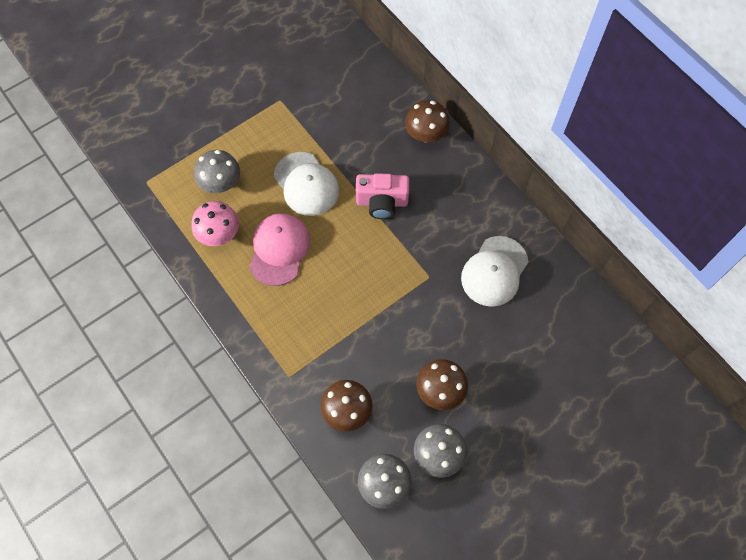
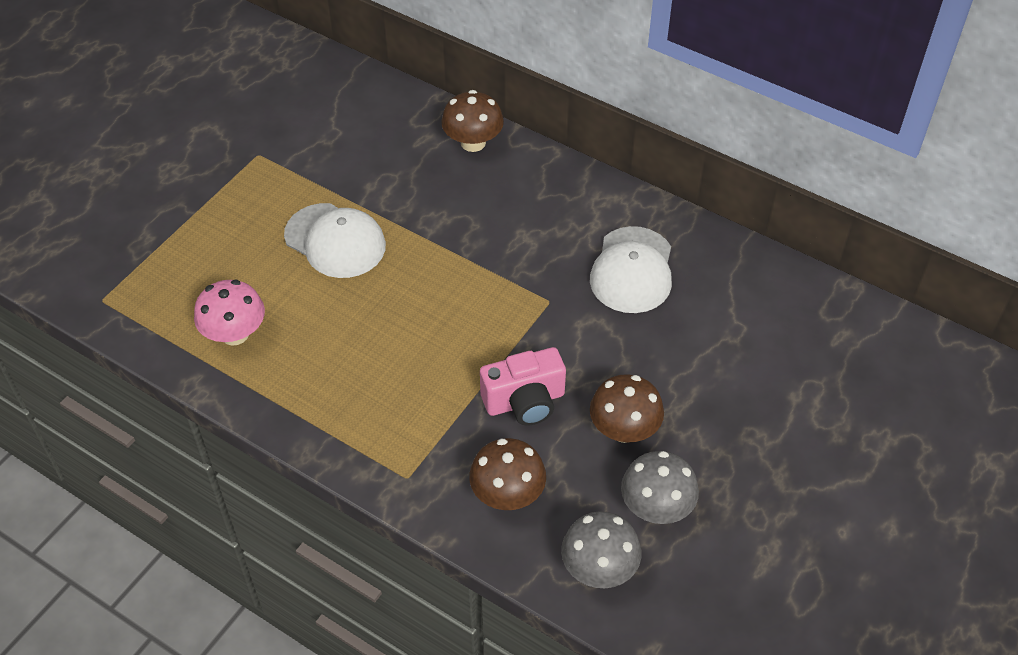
camera: 20 degrees left, 15 degrees down
grey mushroom [194,150,240,193] -> none
pink cap [249,213,310,286] -> none
pink camera [356,173,409,219] -> pink camera moved to [480,347,566,426]

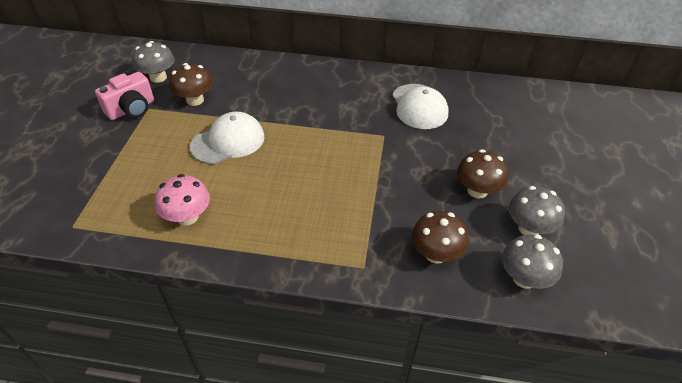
camera: 25 degrees left, 5 degrees down
white cap [284,203,386,278] -> white cap turned 45 degrees counterclockwise [190,112,265,164]
brown mushroom [441,90,504,152] -> brown mushroom moved to [169,63,213,106]
pink camera [480,347,566,426] -> pink camera moved to [95,72,154,120]
none -> grey mushroom [132,41,175,83]

